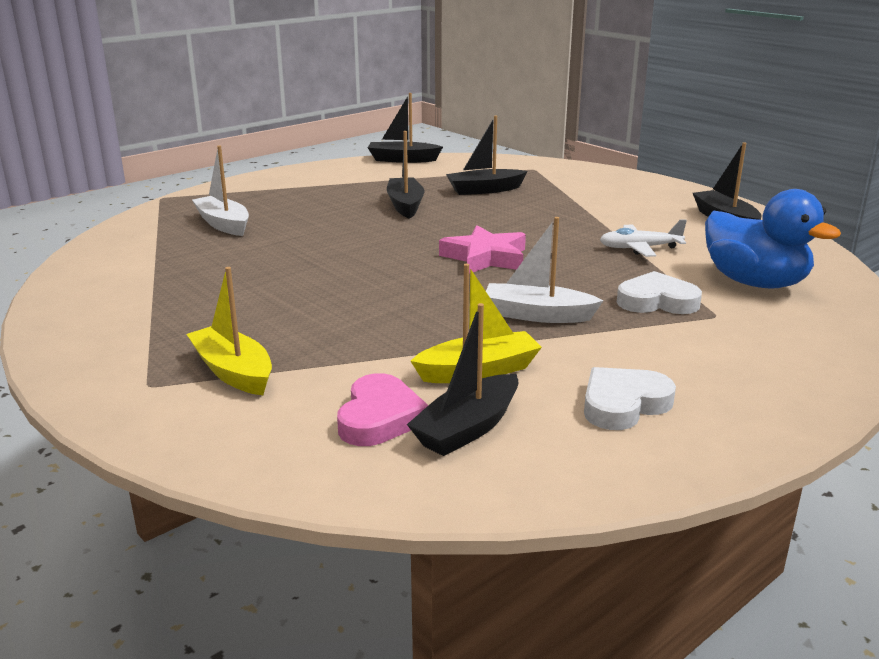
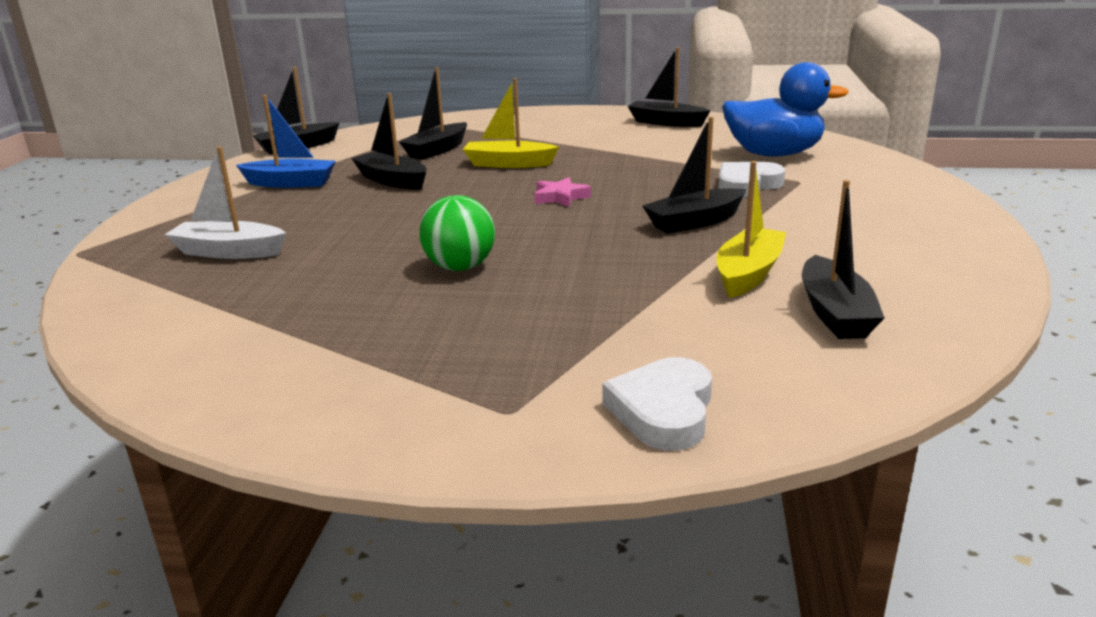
camera: 40 degrees left, 0 degrees up
yellow boat [186,267,272,395] -> yellow boat moved to [463,78,559,168]
pink heart [337,373,428,446] -> none
pink star [439,225,526,274] -> pink star [534,177,591,207], size x0.61
white boat [486,217,603,323] -> black boat [643,117,746,233]
white heart [584,367,676,430] -> white heart moved to [602,357,712,451]
white plane [600,219,687,257] -> none
none -> blue boat [236,95,336,188]
none -> green ball [419,195,495,271]

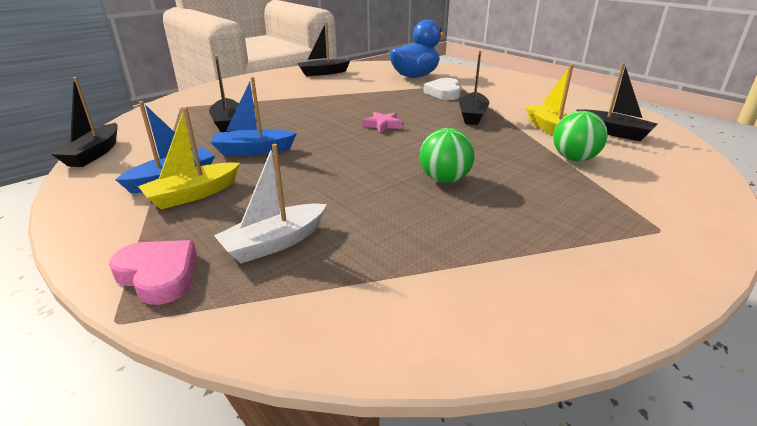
camera: 50 degrees left, 5 degrees up
black boat [351,93,427,190] -> blue boat [211,77,297,155]
yellow boat [463,78,559,168] -> yellow boat moved to [138,107,240,210]
white heart [602,357,712,451] -> none
none -> pink heart [109,240,197,305]
none -> green ball [553,111,608,161]

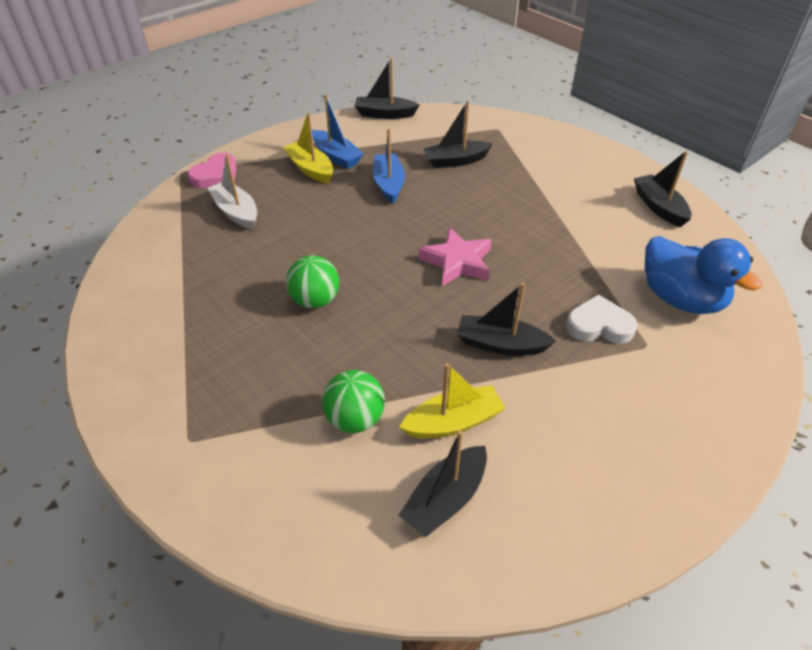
camera: 90 degrees right, 15 degrees up
pink star [363,112,402,133] -> pink star [419,227,492,286], size x1.63

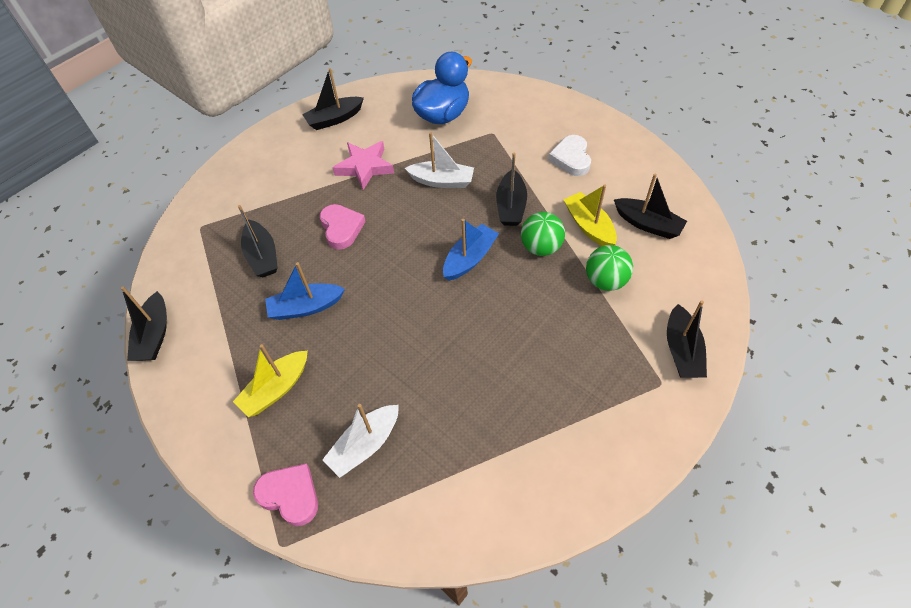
camera: 95 degrees left, 10 degrees up
green ball [286,255,339,308] -> green ball moved to [521,212,565,256]
blue boat [312,94,364,169] -> blue boat moved to [443,219,499,281]
pink star [419,227,492,286] -> pink star moved to [333,141,394,190]
white heart [566,294,637,344] -> white heart moved to [548,135,591,176]
none -> pink heart [320,204,366,250]
none -> white boat [405,132,474,188]
none -> black boat [667,300,707,378]

